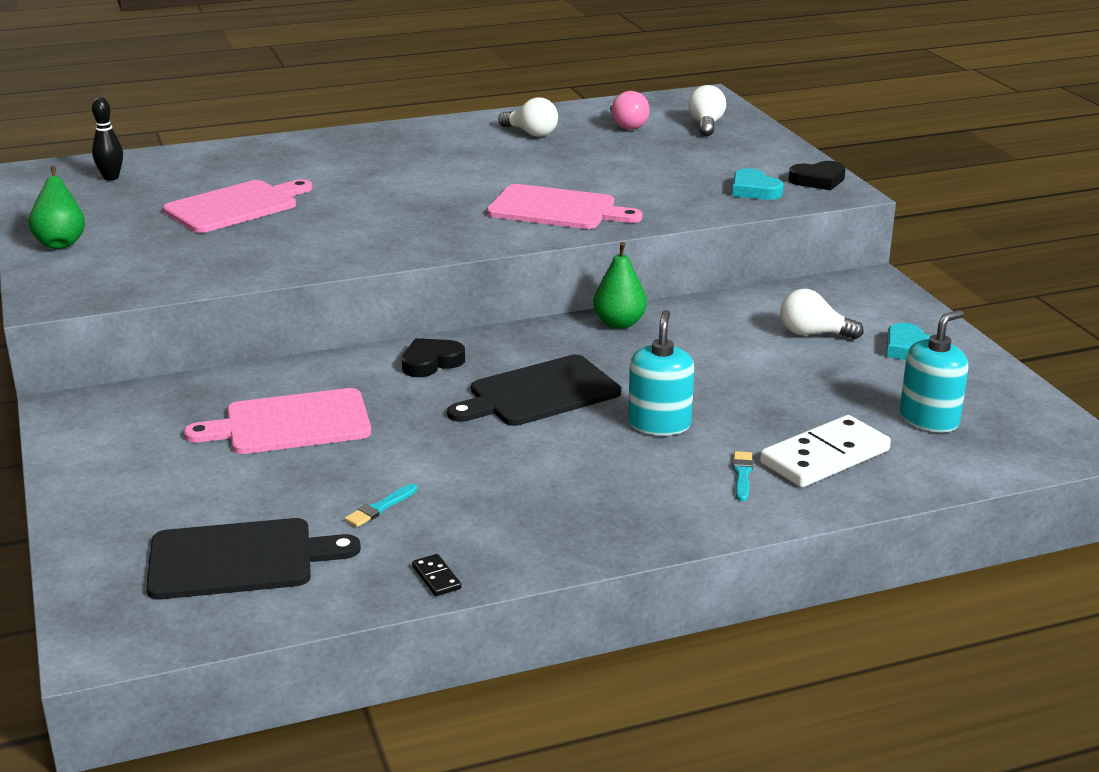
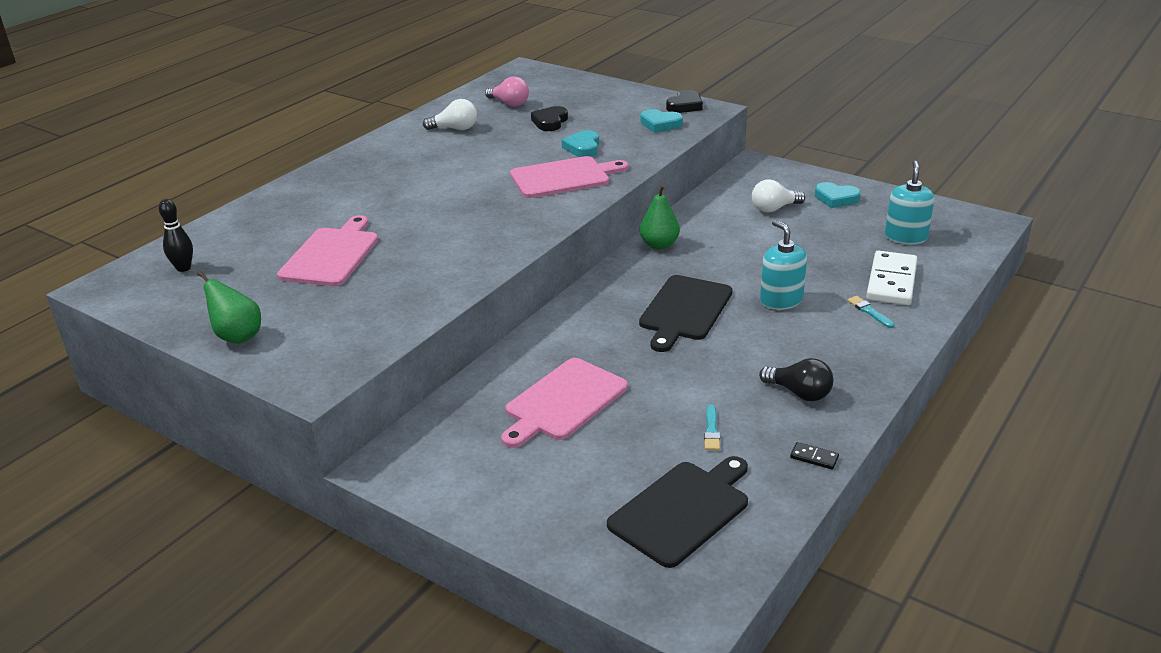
camera: 35 degrees left, 5 degrees up
black heart [402,338,465,377] -> black heart moved to [531,106,568,131]
white light bulb [688,85,726,136] -> none
none -> turquoise heart [562,130,599,157]
none -> black light bulb [759,358,833,401]

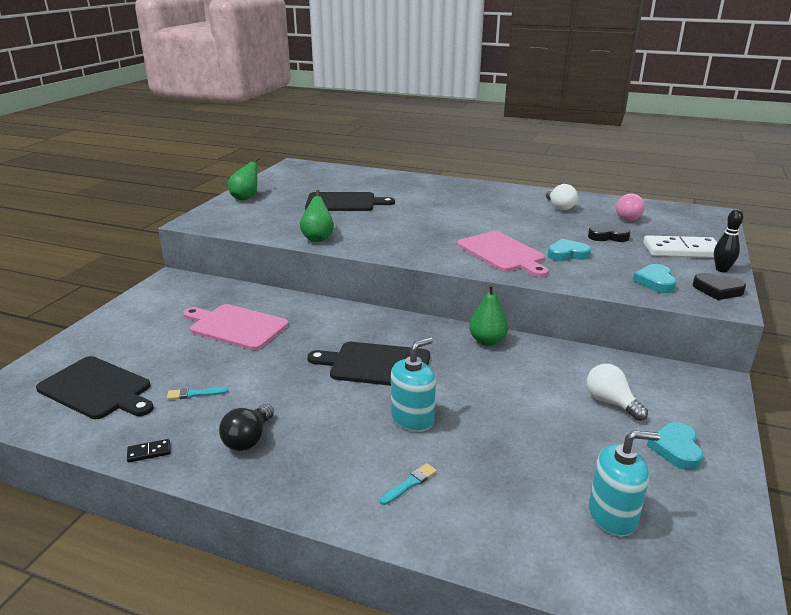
camera: 75 degrees right, 5 degrees down
black bowling pin [159,199,193,272] -> black bowling pin moved to [714,209,743,272]
pink cutting board [277,215,378,286] -> black cutting board [305,192,395,211]
black domino [790,442,839,469] -> black domino turned 60 degrees clockwise [127,439,171,462]
white domino [866,250,917,305] -> white domino moved to [643,235,718,258]
none -> green pear [300,190,334,242]

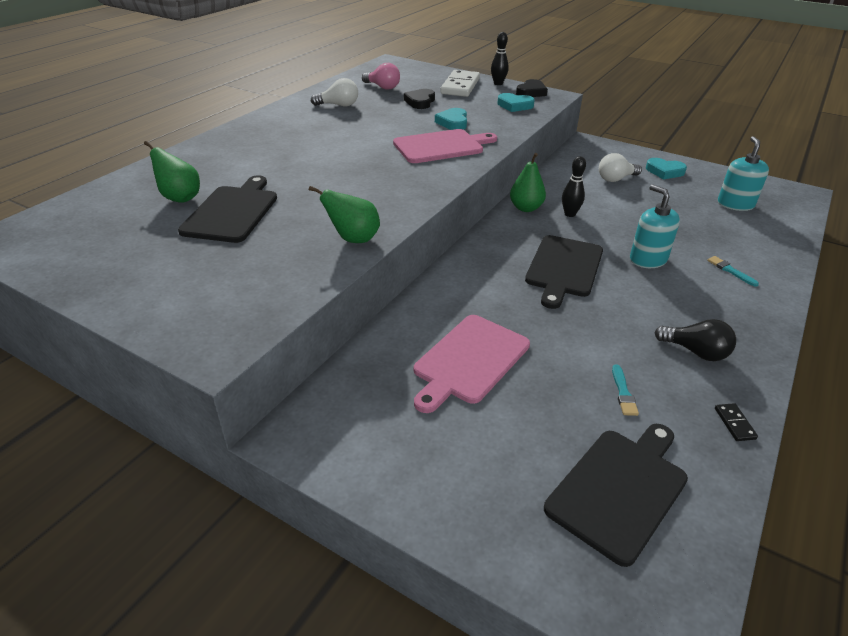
camera: 80 degrees left, 10 degrees up
green pear [228,157,259,200] -> green pear moved to [144,141,200,203]
none -> black bowling pin [562,156,586,217]

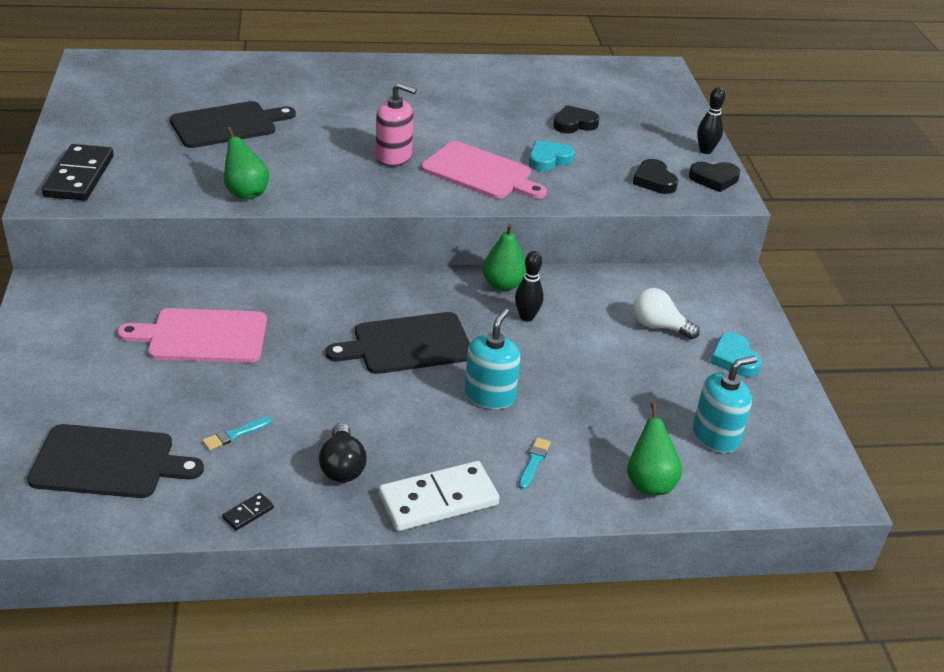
camera: 50 degrees right, 0 degrees up
green pear [144,141,200,203] -> green pear moved to [627,403,682,495]
white light bulb [311,78,358,106] -> none
pink light bulb [362,63,400,90] -> none
white domino [440,70,480,97] -> white domino moved to [379,461,500,531]
turquoise heart [497,93,535,112] -> black heart [633,159,678,194]
none -> black domino [42,144,114,201]
none -> pink soap dispenser [376,83,417,166]

